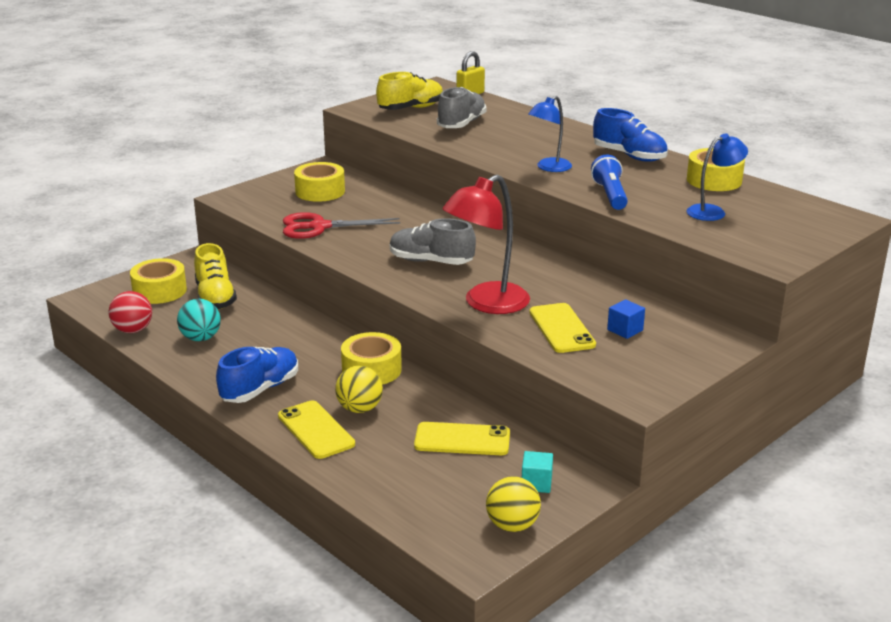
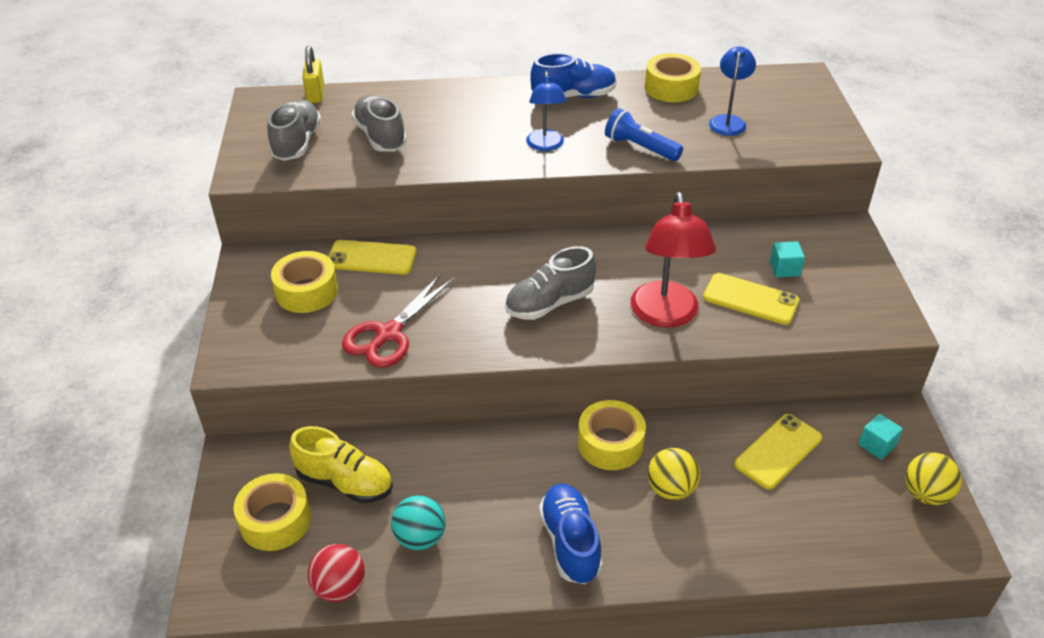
camera: 50 degrees left, 15 degrees up
yellow phone [278,400,355,459] -> yellow phone moved to [328,240,417,275]
yellow shoe [376,72,443,110] -> grey shoe [267,100,321,161]
blue cube [607,299,645,339] -> turquoise cube [770,241,805,277]

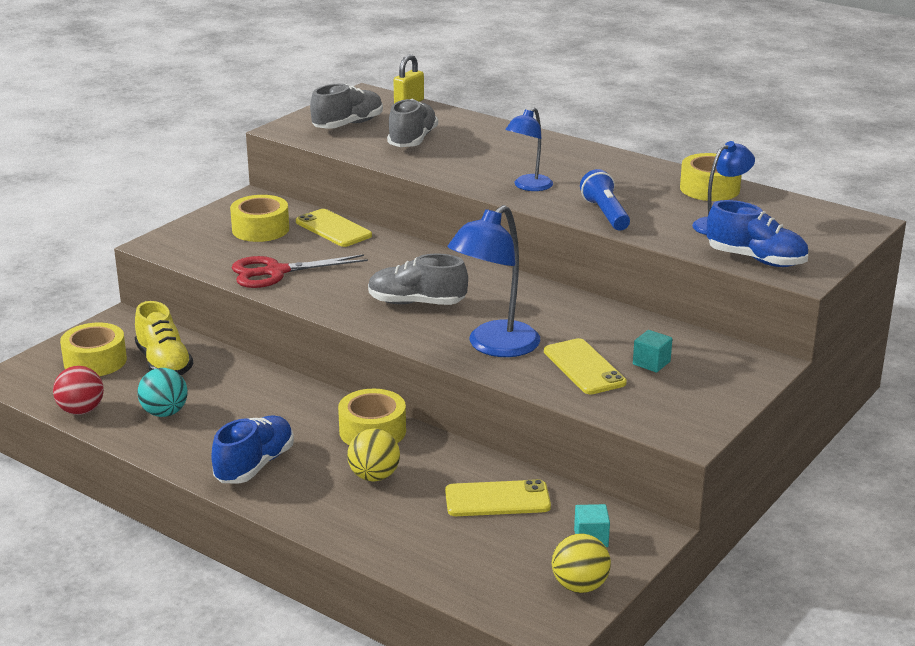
camera: 40 degrees right, 15 degrees down
blue shoe [530,53,617,98] -> blue shoe moved to [707,200,808,267]
red lamp [631,192,716,328] -> blue lamp [448,205,540,357]

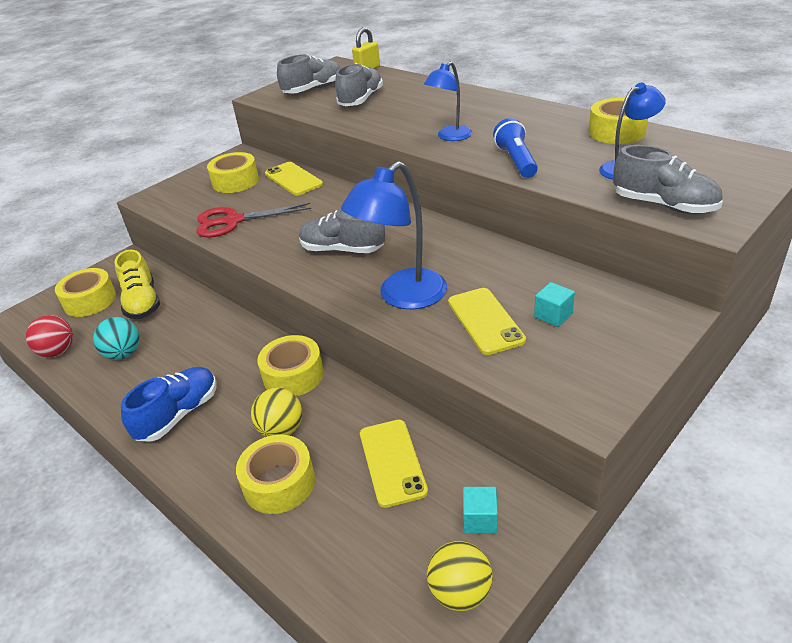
camera: 10 degrees right, 10 degrees up
yellow phone [445,479,551,516] -> yellow phone turned 75 degrees clockwise [360,420,428,508]
blue shoe [707,200,808,267] -> grey shoe [613,145,723,214]
none -> yellow tape [236,435,315,514]

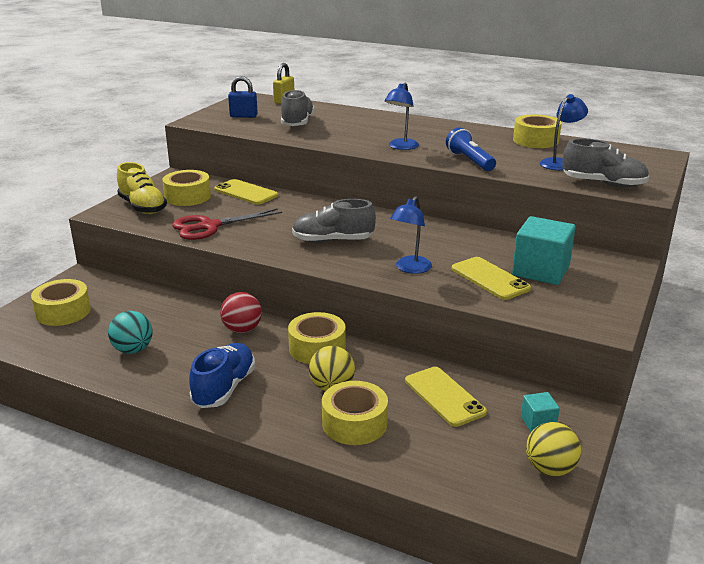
camera: 20 degrees left, 10 degrees down
red ball [26,315,73,357] -> red ball moved to [220,292,262,333]
yellow shoe [115,249,160,319] -> yellow shoe moved to [117,162,167,214]
grey shoe [277,54,340,94] -> blue padlock [228,76,258,118]
blue lamp [341,161,447,309] -> blue lamp [390,196,432,274], size x0.61
turquoise cube [534,282,575,327] -> turquoise cube [512,216,576,285], size x2.04

